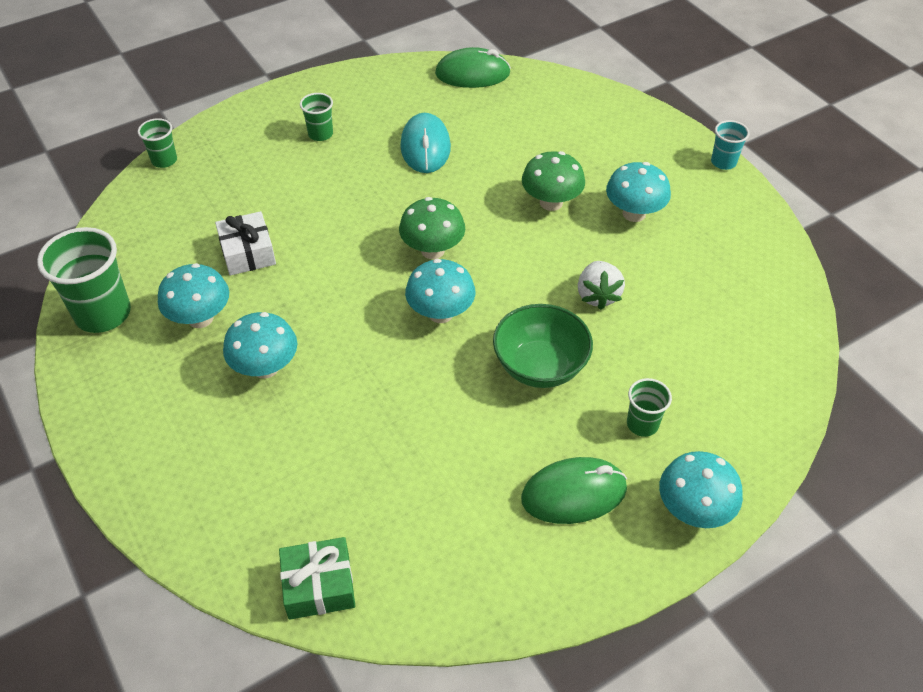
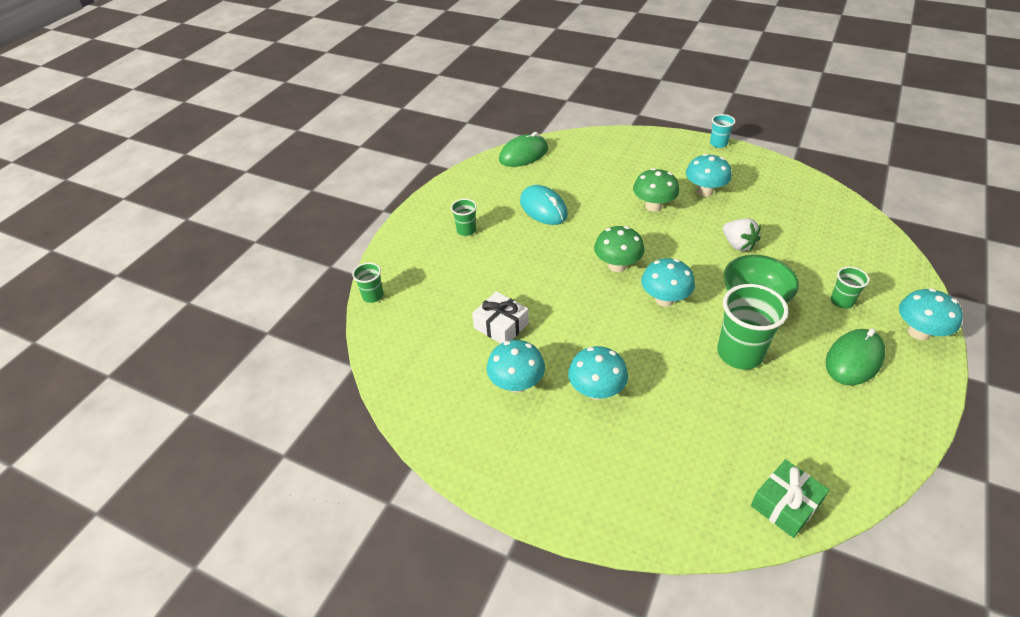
camera: 30 degrees left, 5 degrees down
green cup [37,227,131,333] -> green cup moved to [717,284,788,369]

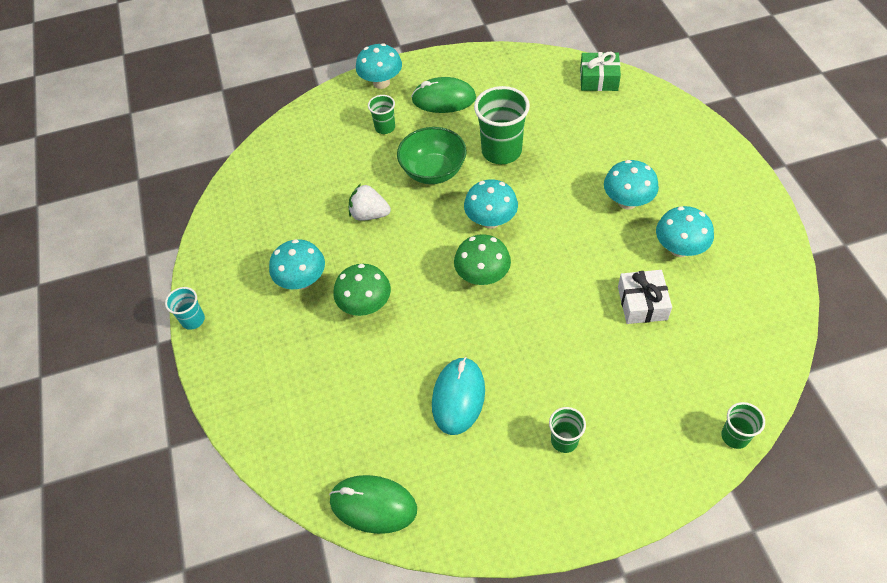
camera: 130 degrees left, 10 degrees up
white strawberry [723,218,761,251] -> white strawberry turned 90 degrees counterclockwise [349,184,391,221]

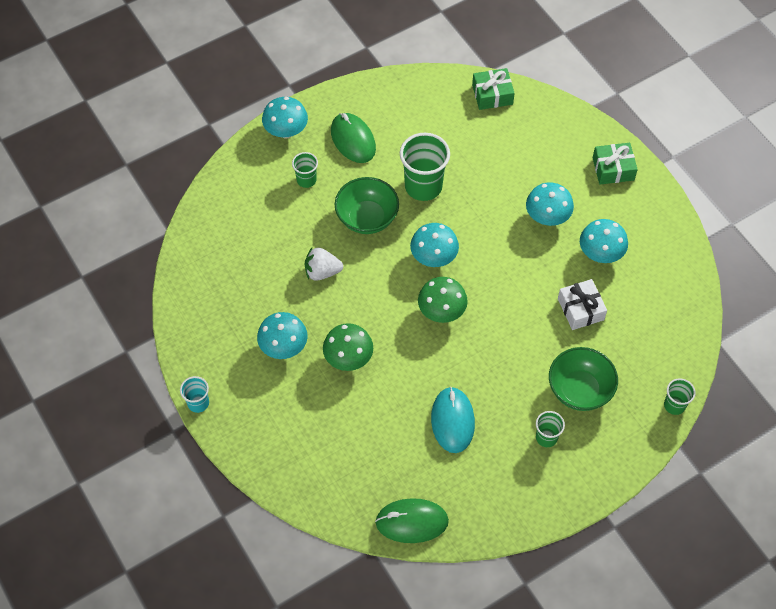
camera: 20 degrees left, 5 degrees up
green mouse [411,77,476,113] -> green mouse turned 75 degrees clockwise [331,113,376,163]
none -> green bowl [549,347,618,411]
none -> green gift [593,143,638,185]

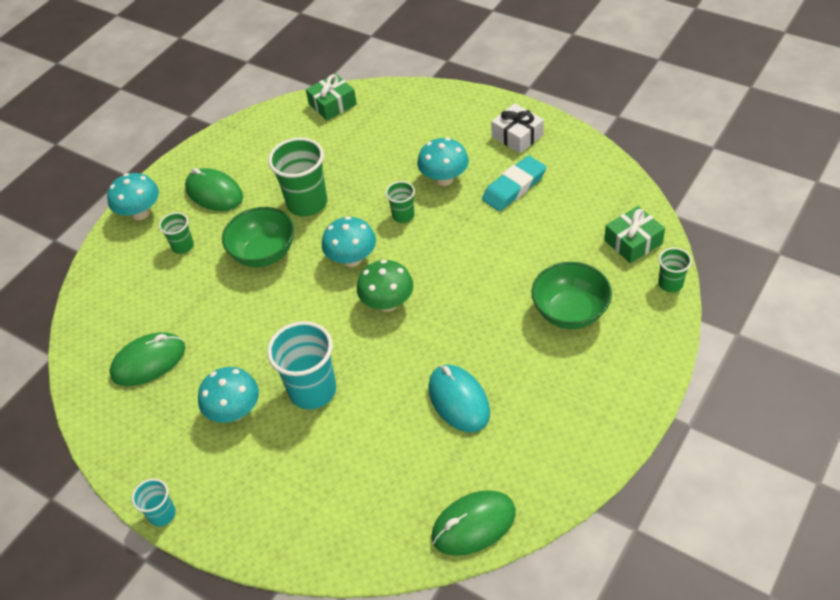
camera: 20 degrees left, 10 degrees down
white strawberry [305,248,343,281] -> none
green mushroom [323,323,373,371] -> turquoise cup [267,321,336,409]
green cup [536,411,565,447] -> green cup moved to [385,181,415,223]
white gift [558,279,607,330] -> white gift moved to [491,103,544,153]
turquoise mushroom [580,219,628,263] -> turquoise eraser [482,156,546,211]
green gift [593,143,638,185] -> green gift moved to [604,206,665,263]
none -> green mouse [109,332,185,386]

